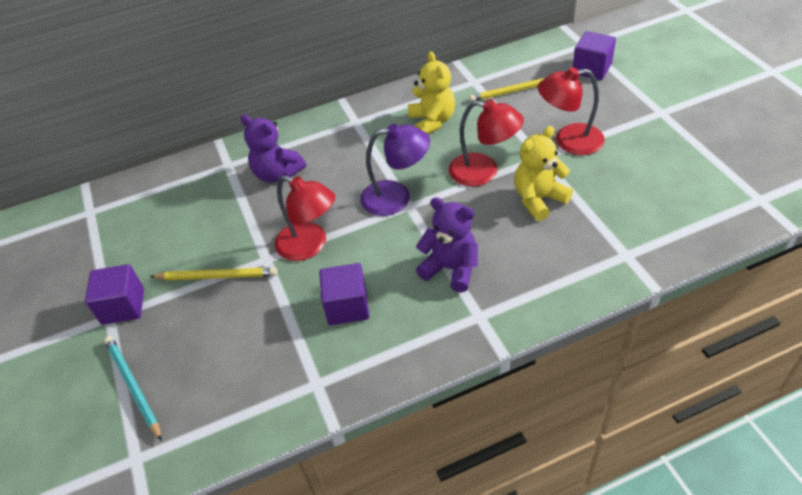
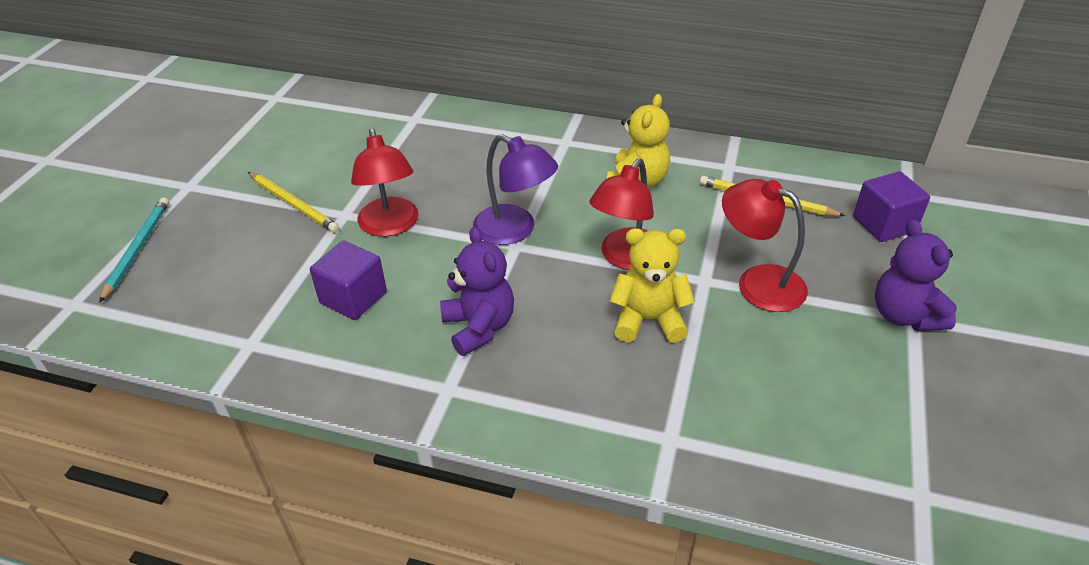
camera: 35 degrees right, 5 degrees down
purple cube [85,264,144,325] -> none
purple teddy bear [240,114,306,182] -> purple teddy bear moved to [875,219,957,331]
red lamp [449,99,524,187] -> red lamp turned 60 degrees clockwise [589,159,654,270]

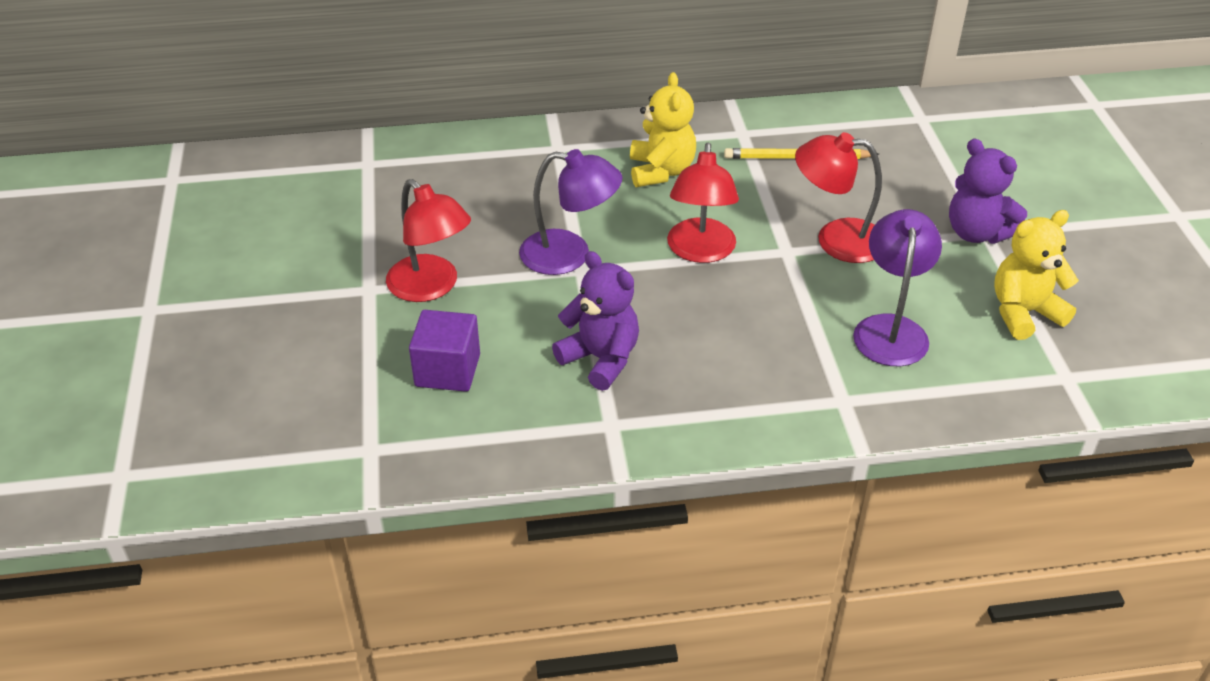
camera: 25 degrees left, 0 degrees up
turquoise pencil [99,198,169,303] -> none
yellow pencil [248,172,339,233] -> none
yellow teddy bear [609,228,695,343] -> yellow teddy bear moved to [994,210,1079,340]
purple cube [853,171,930,242] -> none
none -> purple lamp [853,209,942,366]

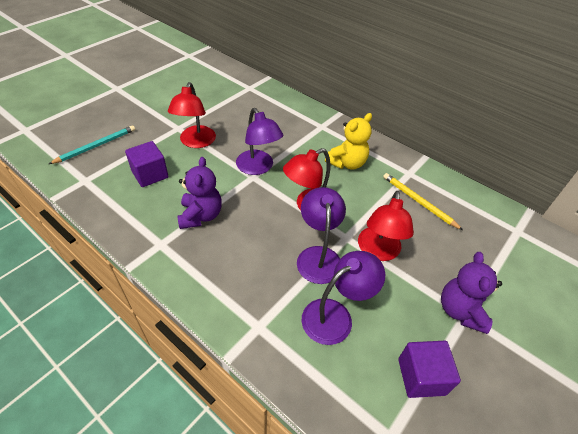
camera: 45 degrees right, 5 degrees up
red lamp [795,132,882,263] -> red lamp turned 135 degrees counterclockwise [358,191,414,261]
yellow teddy bear [994,210,1079,340] -> purple cube [398,341,461,398]
none -> turquoise pencil [49,125,135,164]
none -> purple lamp [297,187,346,284]

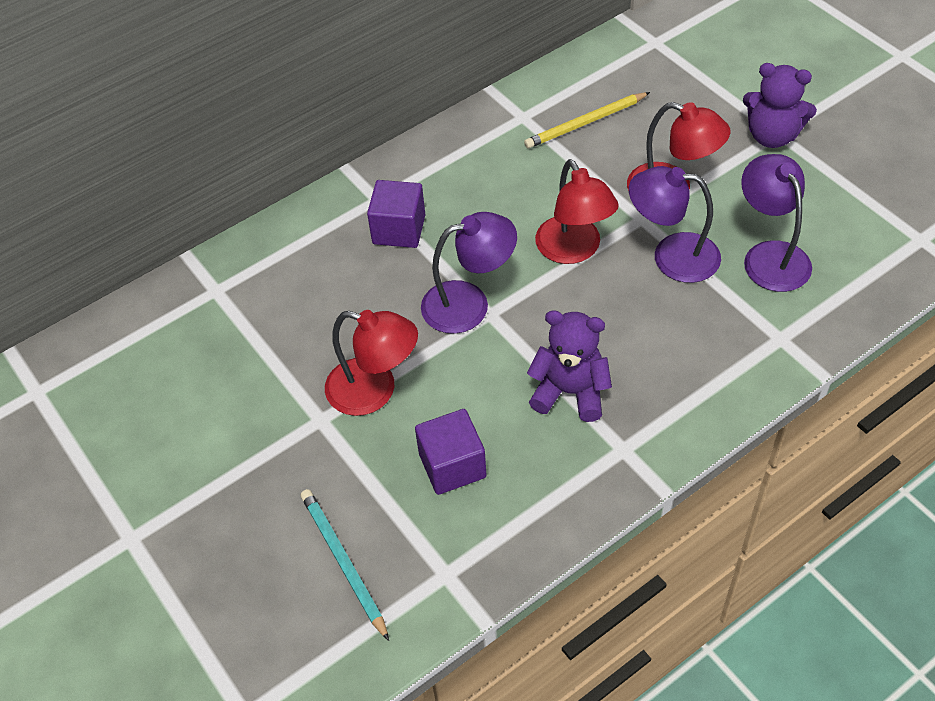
camera: 70 degrees left, 5 degrees up
yellow teddy bear [325,113,372,170] -> none
purple cube [398,341,461,398] -> purple cube moved to [367,180,425,248]

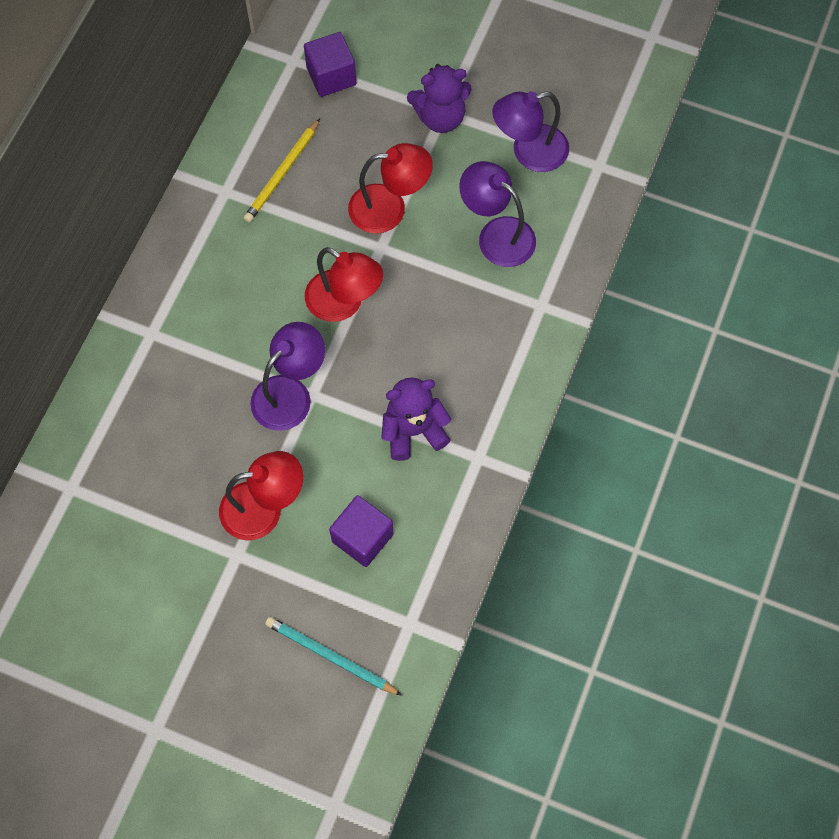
camera: 35 degrees left, 15 degrees up
purple cube [367,180,425,248] -> purple cube moved to [304,32,356,97]
purple lamp [629,166,721,283] -> purple lamp moved to [492,91,569,172]

